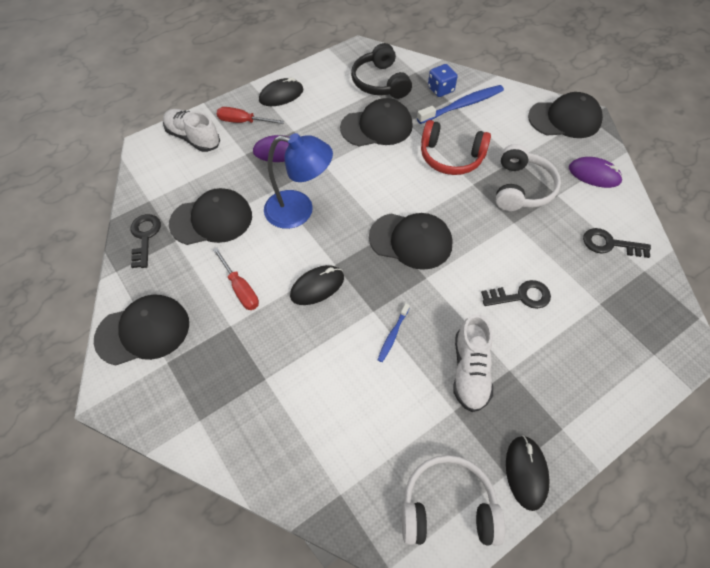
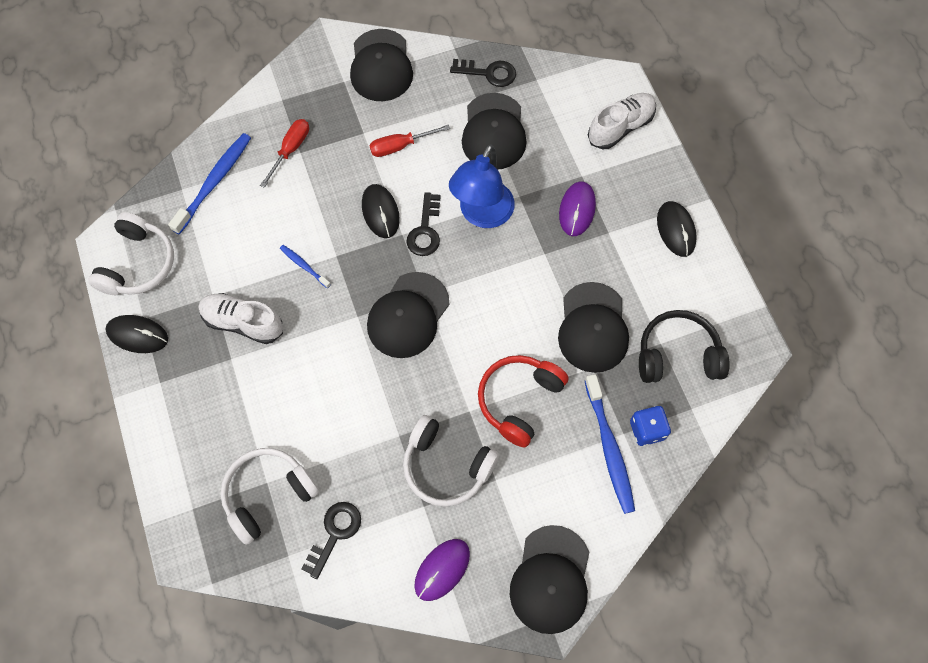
camera: 105 degrees right, 10 degrees up
red screwdriver [217,107,284,124] -> red screwdriver moved to [260,119,309,188]
black key [481,280,551,309] -> black key moved to [406,192,441,256]
none -> blue toothbrush [168,133,251,235]
none -> white headphones [221,448,319,545]

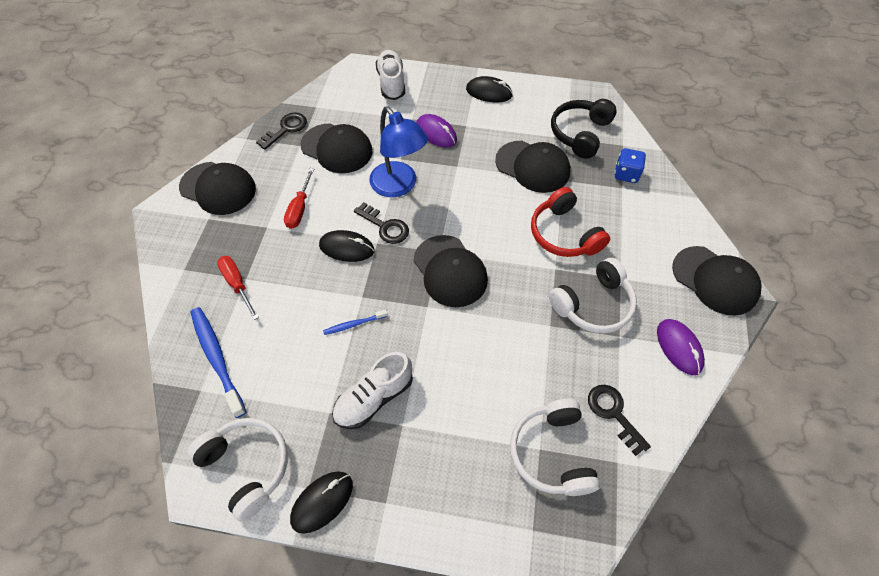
camera: 60 degrees left, 10 degrees down
blue toothbrush [585,374,635,514] -> none

